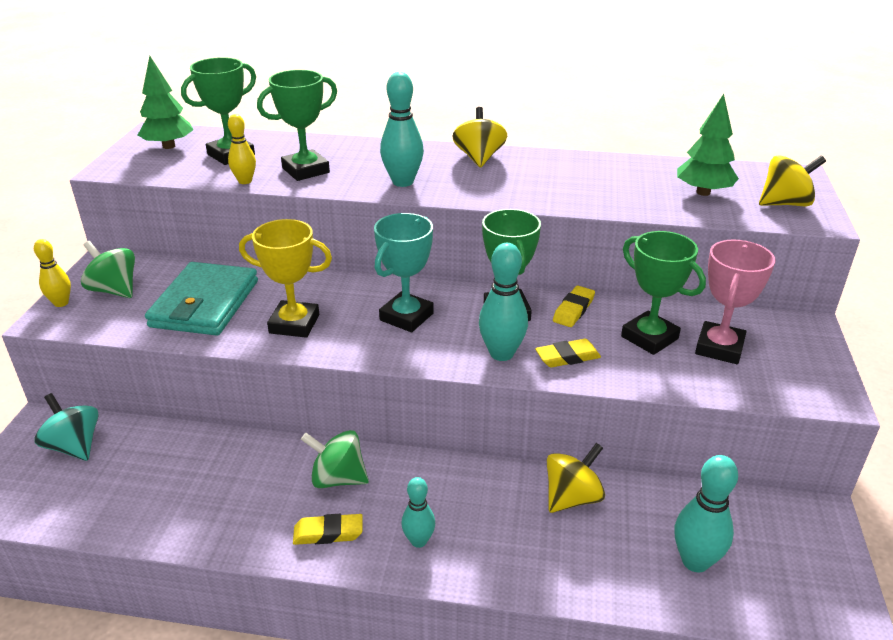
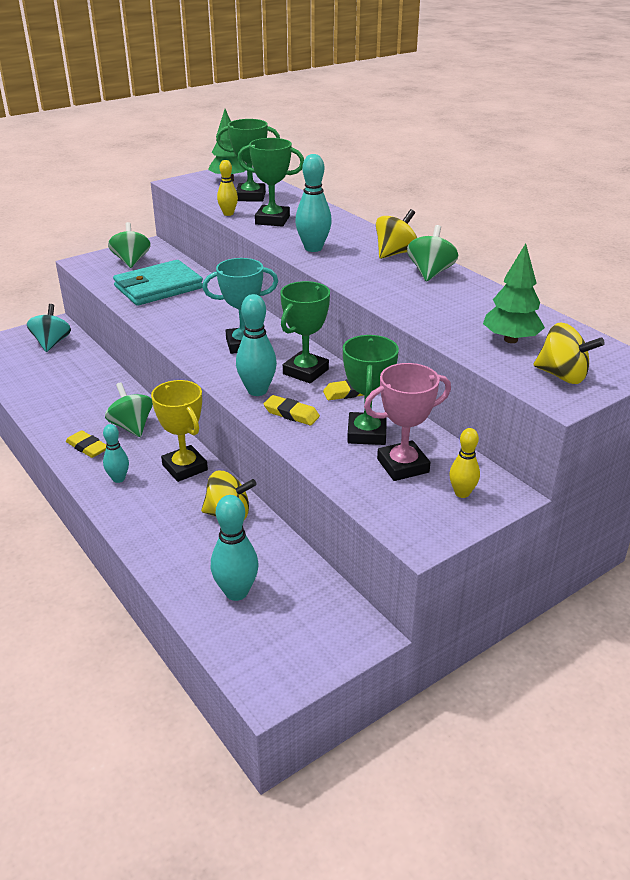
camera: 45 degrees right, 0 degrees up
yellow bowling pin [34,239,71,307] -> yellow bowling pin moved to [449,428,480,498]
yellow trophy [239,219,332,338] -> yellow trophy moved to [151,380,208,482]
none -> green spinning top [407,225,458,282]

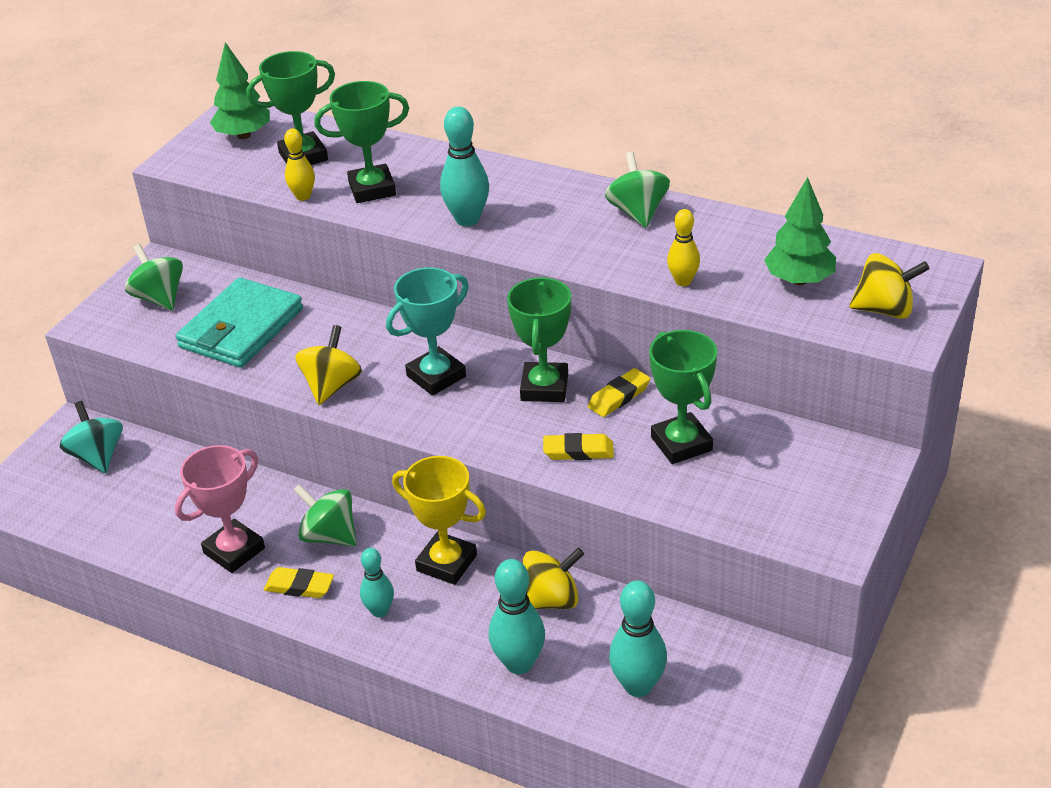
camera: 25 degrees left, 5 degrees up
turquoise bowling pin [236,294,277,396] -> turquoise bowling pin moved to [489,559,545,674]
pink trophy [364,363,451,481] -> pink trophy moved to [175,445,265,573]
yellow spinning top [376,209,417,259] -> yellow spinning top moved to [295,325,362,405]
yellow bowling pin [449,428,480,498] -> yellow bowling pin moved to [667,209,700,286]

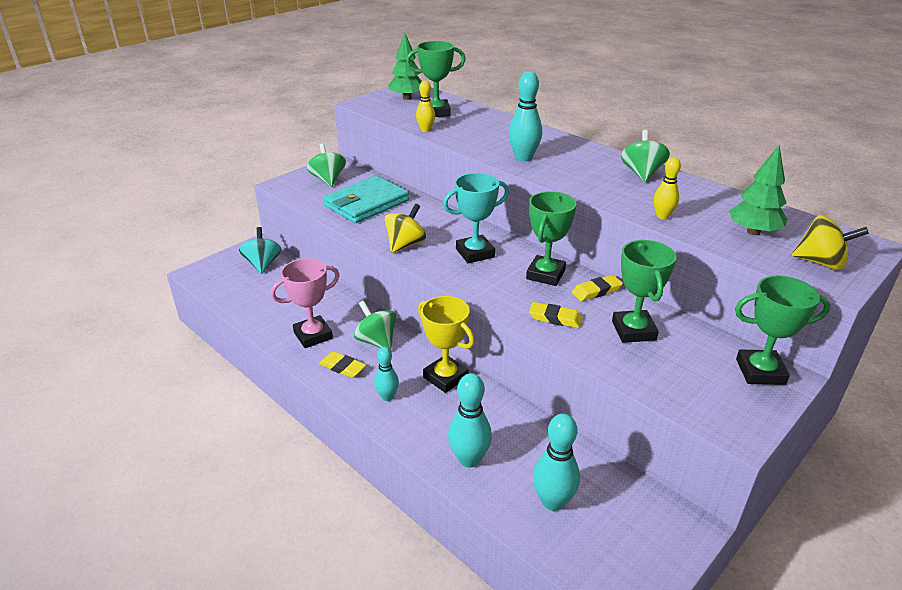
camera: 15 degrees right, 5 degrees down
green trophy [314,81,409,203] -> green trophy moved to [735,276,830,385]
yellow spinning top [523,548,584,609] -> none

